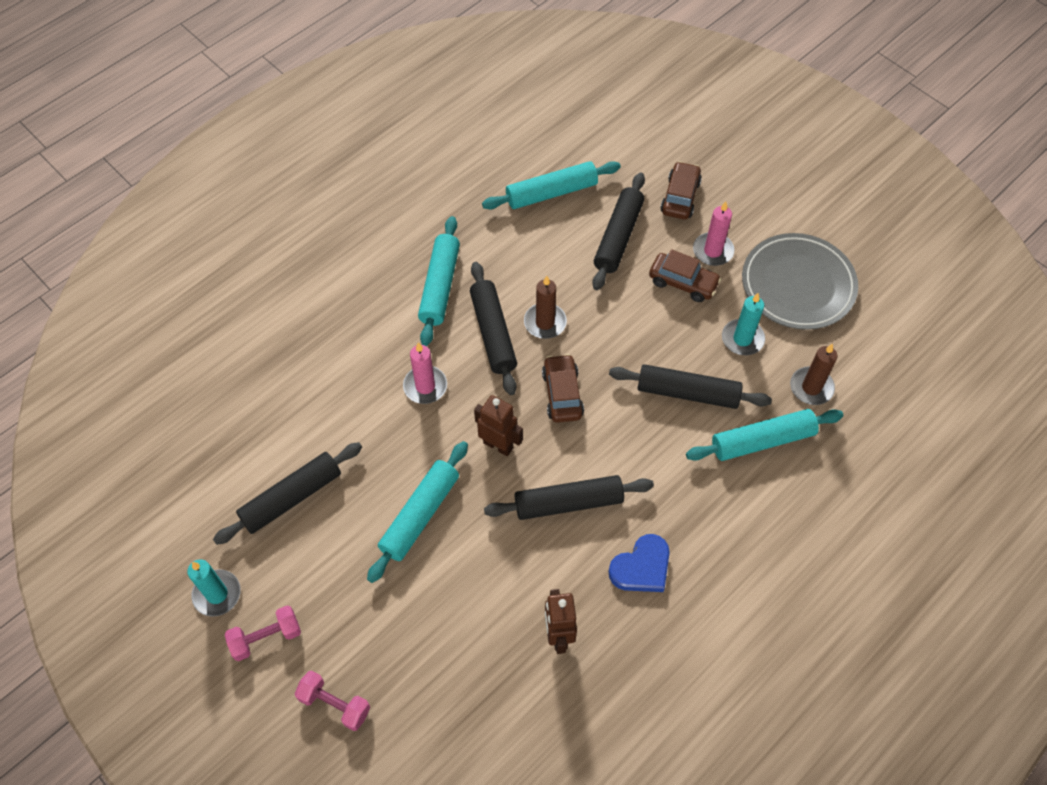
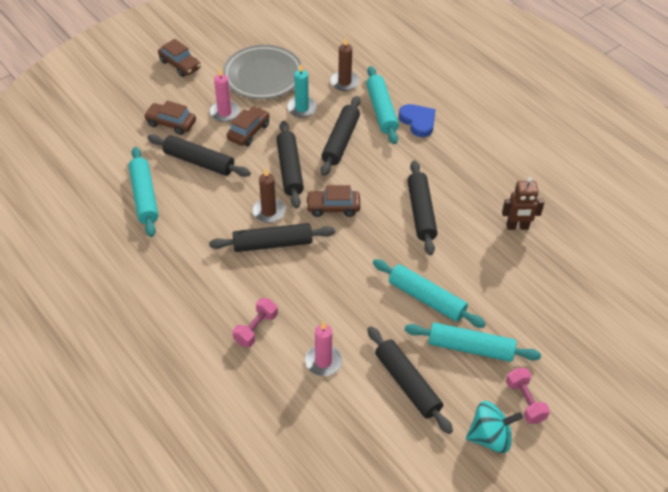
camera: 85 degrees left, 10 degrees down
turquoise candle [187,559,241,617] -> turquoise spinning top [466,401,523,453]
pink dumbbell [295,671,370,731] -> pink dumbbell moved to [233,298,278,347]
pink candle [403,342,447,404] -> pink candle moved to [305,321,342,376]
turquoise rolling pin [418,216,460,346] -> turquoise rolling pin moved to [405,322,541,362]
brown robot [474,395,523,456] -> none
blue heart [608,534,670,592] -> blue heart moved to [399,104,436,137]
none -> brown car [158,39,201,77]
none -> black rolling pin [276,121,304,209]

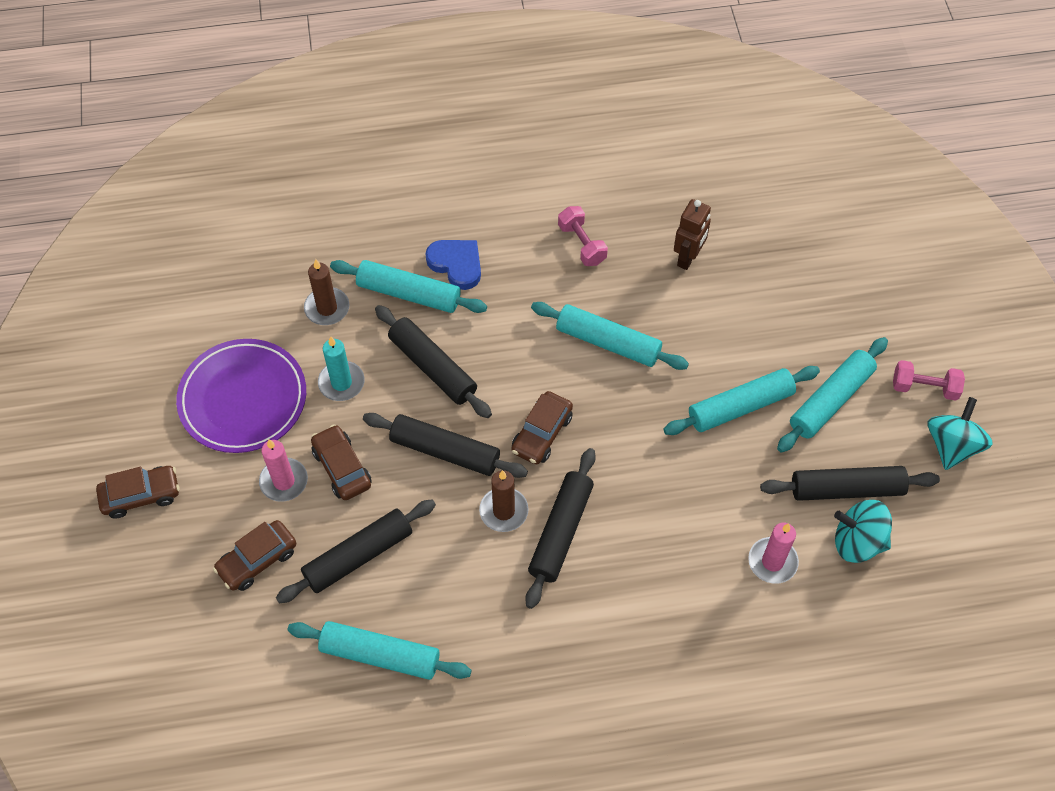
camera: 60 degrees left, 10 degrees up
grey plate [223,45,302,99] -> purple plate [176,339,306,453]
pink dumbbell [233,298,278,347] -> pink dumbbell moved to [558,206,608,266]
blue heart [399,104,436,137] -> blue heart turned 45 degrees clockwise [425,240,481,290]
black rolling pin [407,160,438,255] -> turquoise rolling pin [531,302,689,370]
none -> turquoise spinning top [834,500,892,563]

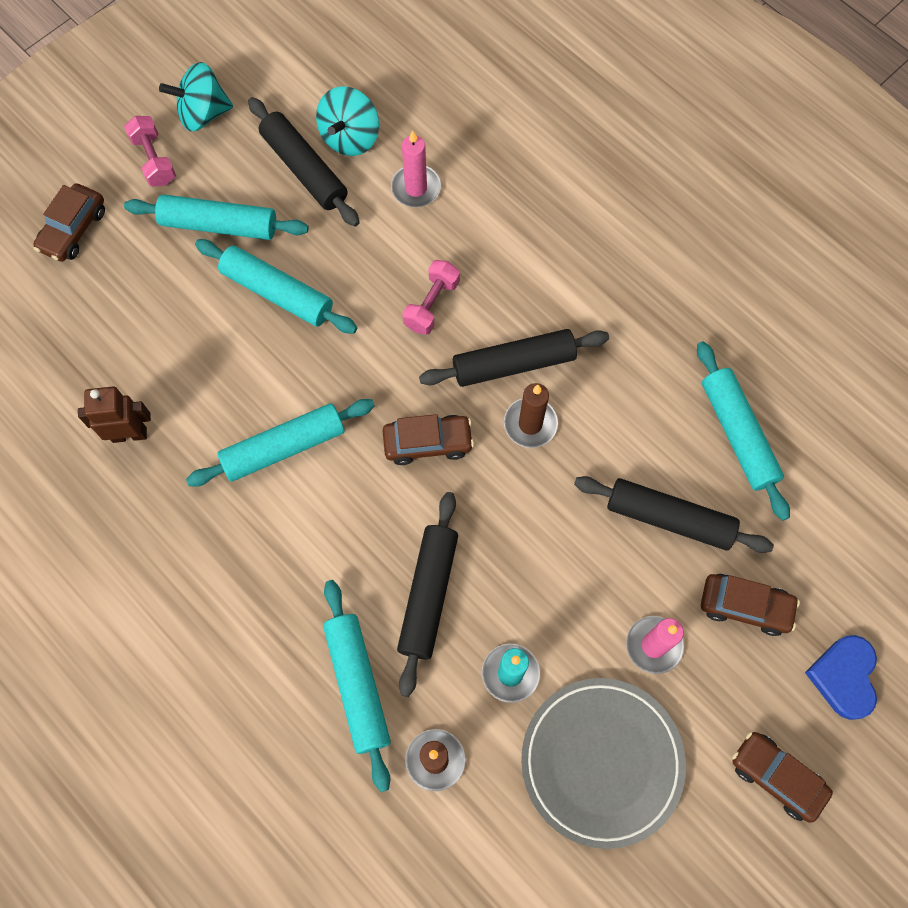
camera: 125 degrees left, 10 degrees up
purple plate [176,339,306,453] -> grey plate [521,678,686,849]
brown car [311,425,372,500] -> brown car moved to [33,183,105,262]
black rolling pin [363,413,528,478] -> none
blue heart [425,240,481,290] -> blue heart moved to [805,635,877,720]
turquoise rolling pin [531,302,689,370] -> turquoise rolling pin turned 75 degrees clockwise [186,399,375,487]
pink dumbbell [558,206,608,266] -> pink dumbbell moved to [402,260,460,335]
turquoise spinning top [834,500,892,563] -> turquoise spinning top turned 45 degrees clockwise [316,86,379,156]

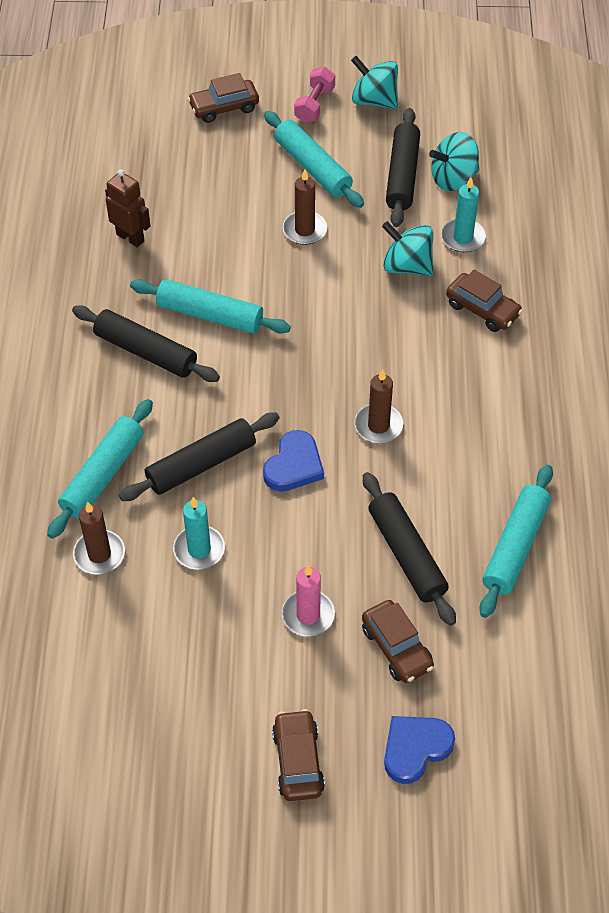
camera: 45 degrees right, 15 degrees down
turquoise rolling pin [195,239,357,334] -> brown candle [283,170,327,245]
brown car [383,414,474,465] -> brown car moved to [446,270,523,332]
pink candle [391,130,441,207] -> turquoise candle [441,177,486,252]
pink dumbbell [402,260,460,335] -> none
black rolling pin [419,329,609,387] -> black rolling pin moved to [72,305,220,382]
grey plate [521,678,686,849] -> none
none -> blue heart [263,430,324,492]
none -> turquoise spinning top [382,221,434,276]

